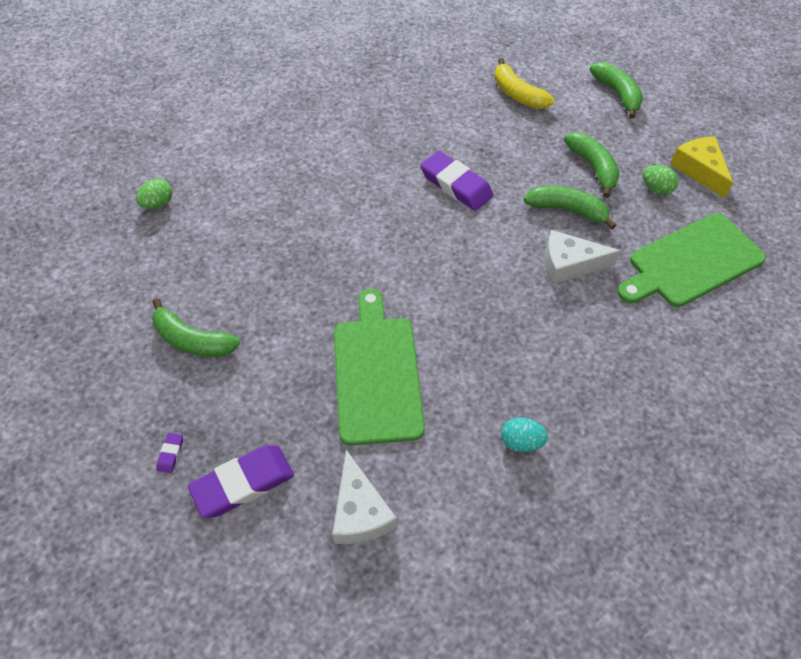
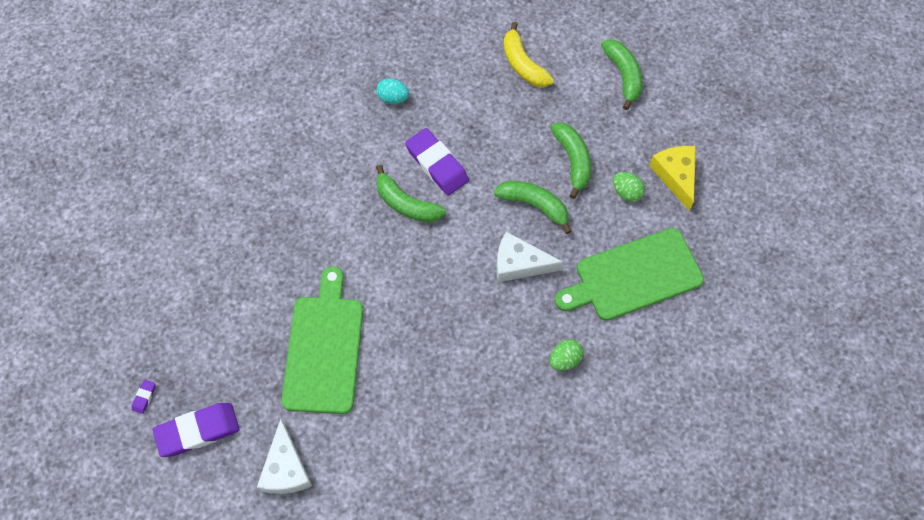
camera: 10 degrees right, 10 degrees up
green egg [136,179,172,209] -> green egg moved to [550,339,583,371]
green banana [152,298,240,357] -> green banana moved to [376,165,446,223]
turquoise egg [501,417,548,453] -> turquoise egg moved to [376,78,409,104]

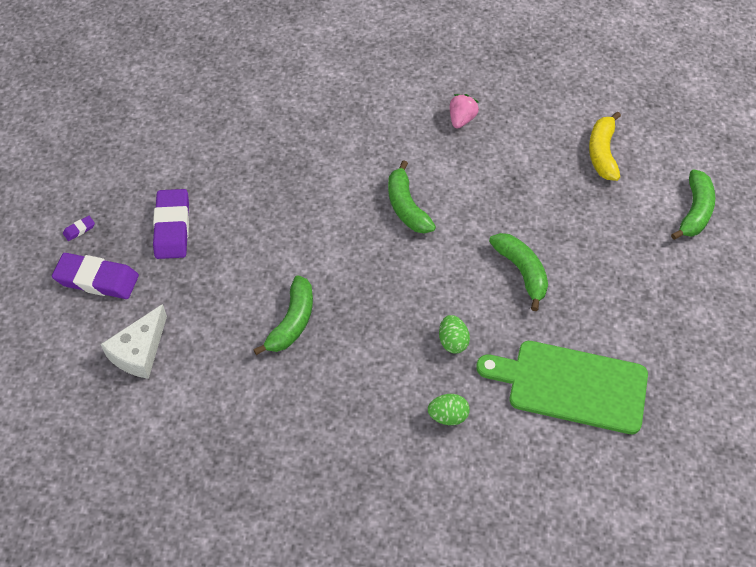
camera: 35 degrees right, 10 degrees down
green cutting board [281,266,363,414] -> none
turquoise egg [376,78,409,104] -> pink strawberry [450,94,479,128]
purple eraser [405,128,469,195] -> purple eraser moved to [153,189,189,259]
white cheese [497,232,563,282] -> none
green banana [551,122,591,199] -> green banana moved to [253,275,313,355]
green egg [613,172,645,202] -> green egg moved to [439,315,470,353]
yellow cheese [649,146,696,211] -> none

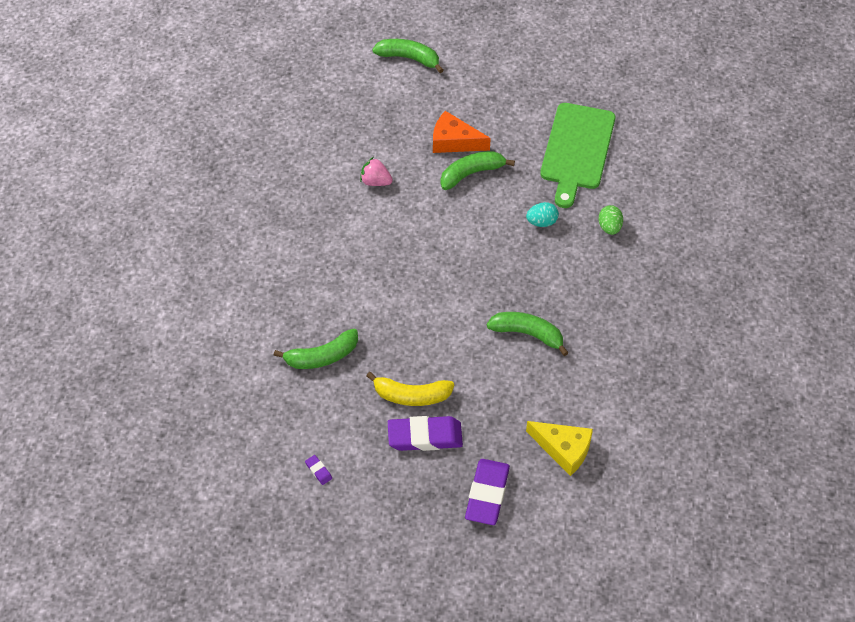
camera: 90 degrees left, 0 degrees up
purple eraser [63,216,95,241] -> purple eraser moved to [305,455,332,485]
white cheese [101,304,167,379] -> yellow cheese [526,421,593,476]
green banana [388,160,436,233] -> green banana moved to [274,329,358,369]
green egg [439,315,470,353] -> turquoise egg [526,202,559,227]
pink strawberry [450,94,479,128] -> pink strawberry moved to [360,157,393,186]
yellow banana [589,111,621,181] -> yellow banana moved to [366,372,455,406]
none -> orange cheese [433,111,491,153]

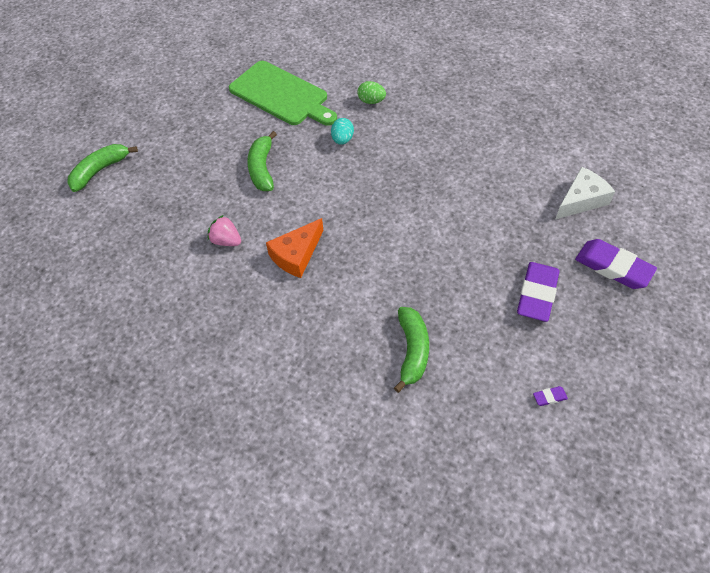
camera: 65 degrees left, 0 degrees up
pink strawberry [360,157,393,186] -> pink strawberry turned 75 degrees clockwise [208,215,241,246]
yellow banana [366,372,455,406] -> none
orange cheese [433,111,491,153] -> orange cheese moved to [266,218,323,278]
green banana [487,312,569,356] -> none
yellow cheese [526,421,593,476] -> white cheese [556,167,615,219]

